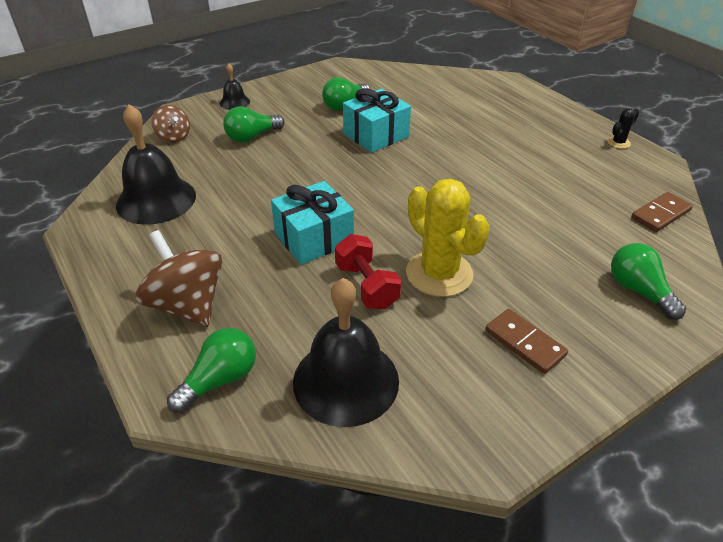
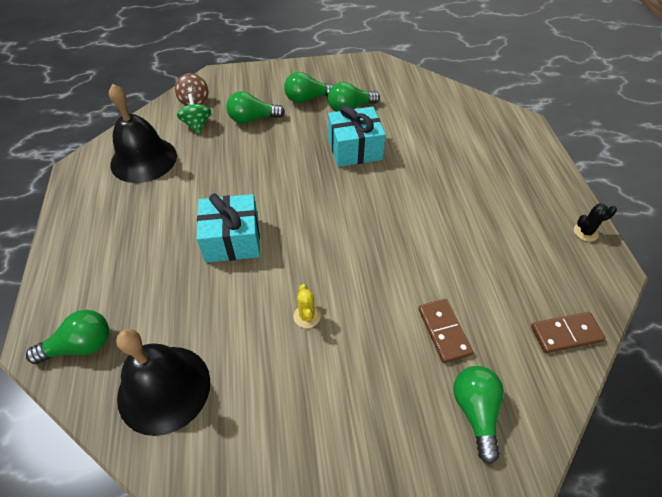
camera: 25 degrees right, 10 degrees up
brown spinning top [136,230,222,327] -> none
black bell [220,63,250,110] -> none
red dumbbell [335,234,401,309] -> none
yellow cactus [406,179,490,297] -> yellow cactus [294,284,321,328], size x0.44
brown domino [485,309,568,374] -> brown domino moved to [418,299,473,363]
none -> green spinning top [177,94,211,134]
none -> green light bulb [284,72,335,103]

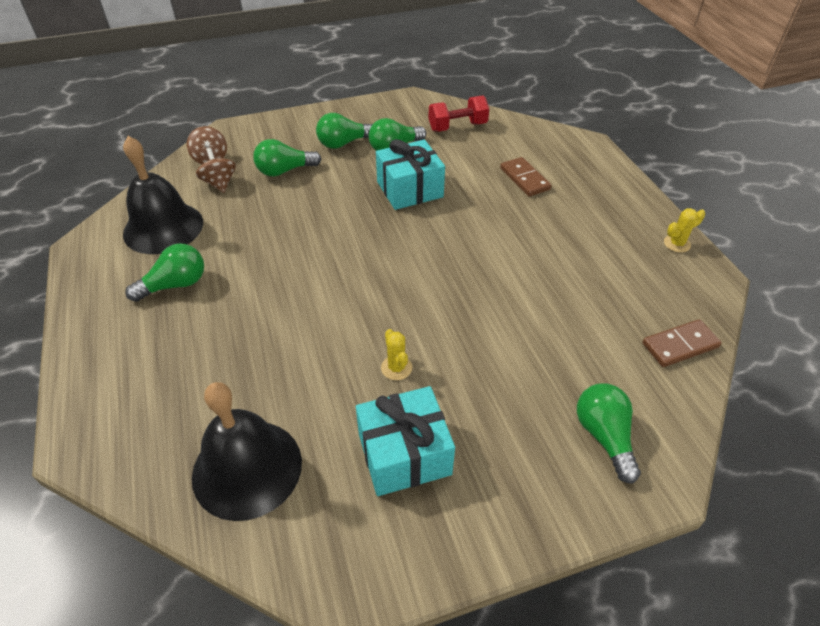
camera: 10 degrees left, 5 degrees down
green light bulb [26,310,109,364] -> green light bulb moved to [125,243,204,302]
green spinning top [177,94,211,134] -> brown spinning top [196,148,236,193]
turquoise gift [197,193,260,263] -> turquoise gift moved to [356,386,455,496]
brown domino [418,299,473,363] -> brown domino moved to [500,157,552,197]
black cactus [574,204,617,242] -> yellow cactus [664,208,705,252]
none -> red dumbbell [429,95,489,132]

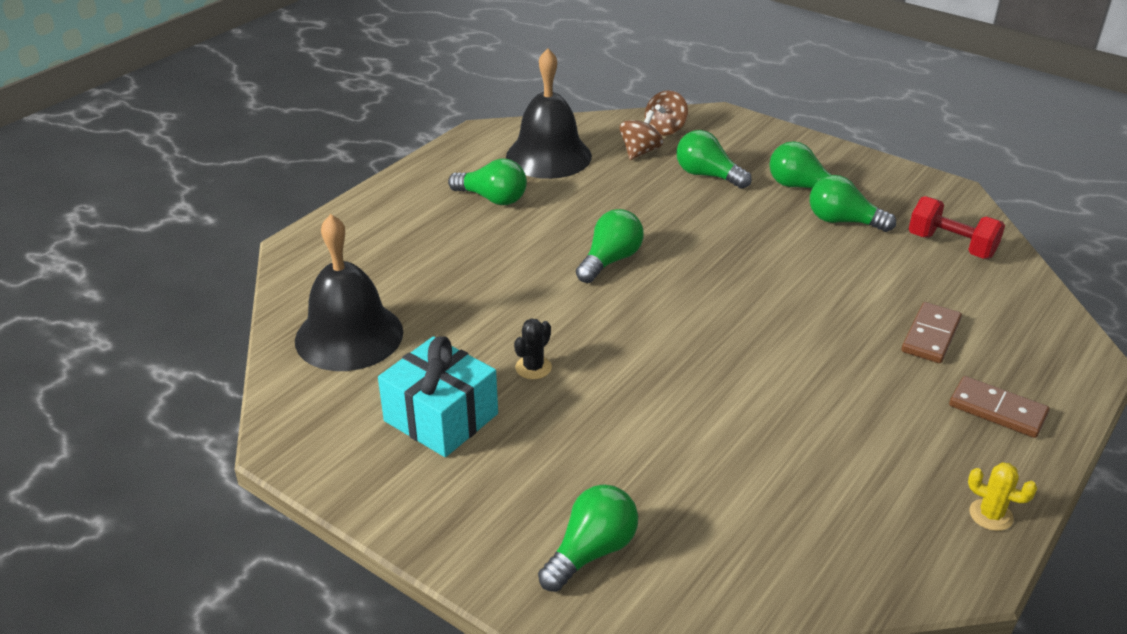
camera: 55 degrees right, 10 degrees down
turquoise gift [376,139,445,210] -> none
yellow cactus [381,329,412,380] -> black cactus [514,318,552,379]
brown domino [642,319,722,367] -> brown domino moved to [949,376,1050,438]
none -> green light bulb [576,209,644,283]

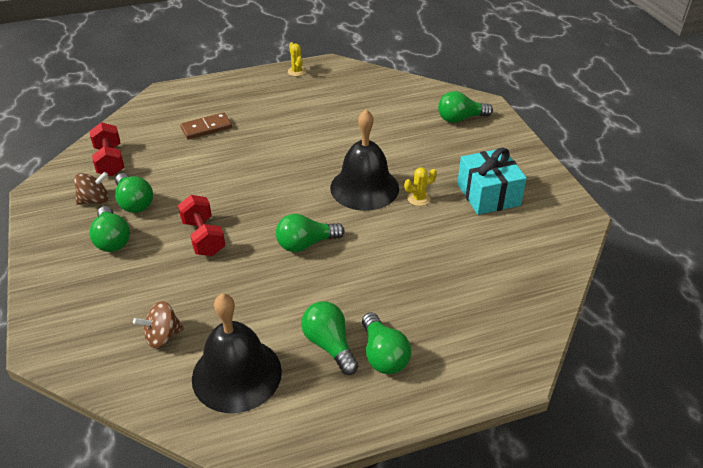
camera: 145 degrees left, 5 degrees up
black bell [295,214,403,371] -> black bell moved to [330,109,399,211]
black cactus [514,318,552,379] -> yellow cactus [404,168,437,206]
brown spinning top [645,90,688,136] -> brown spinning top moved to [74,172,108,205]
green light bulb [676,130,752,189] -> green light bulb moved to [362,312,411,374]
brown domino [949,376,1050,438] -> none
none -> red dumbbell [178,195,225,256]

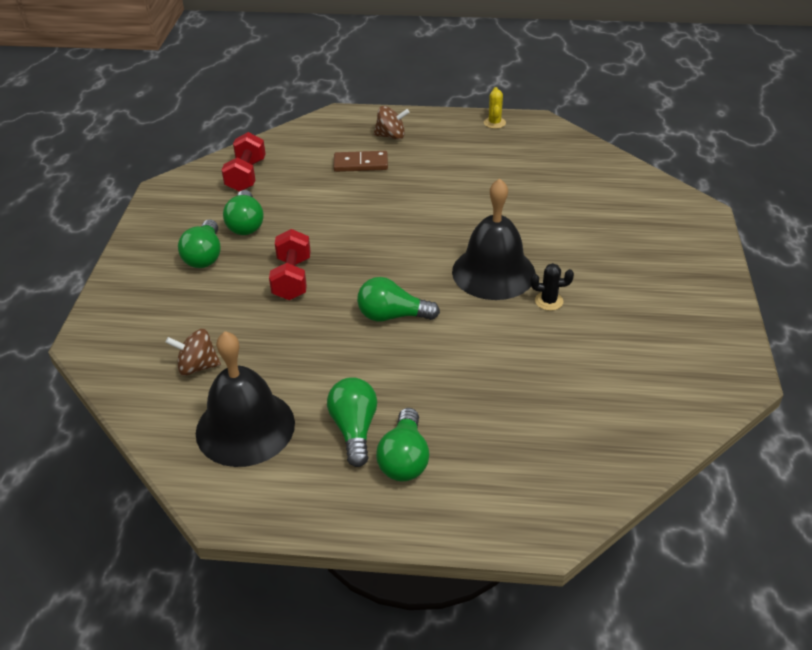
camera: 25 degrees right, 0 degrees up
brown spinning top [74,172,108,205] -> brown spinning top moved to [374,106,410,140]
yellow cactus [404,168,437,206] -> black cactus [530,263,574,311]
green light bulb [438,91,493,123] -> none
turquoise gift [457,148,527,215] -> none

